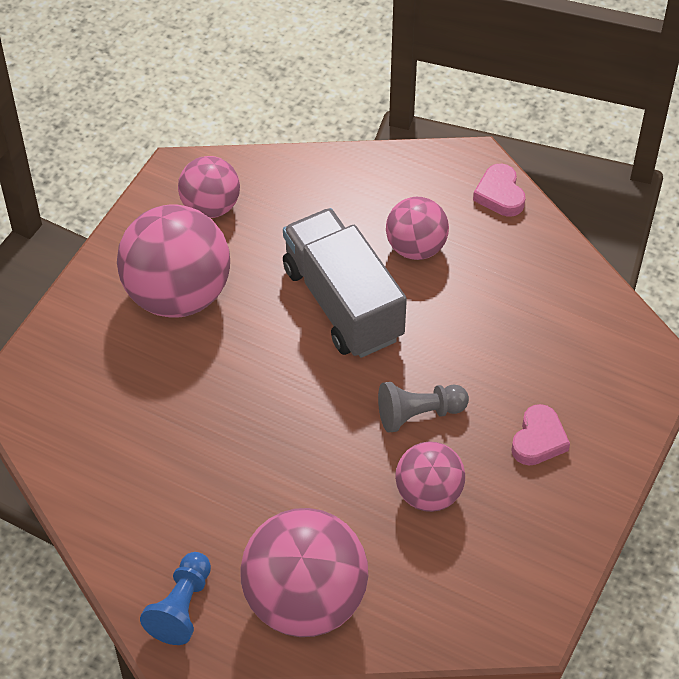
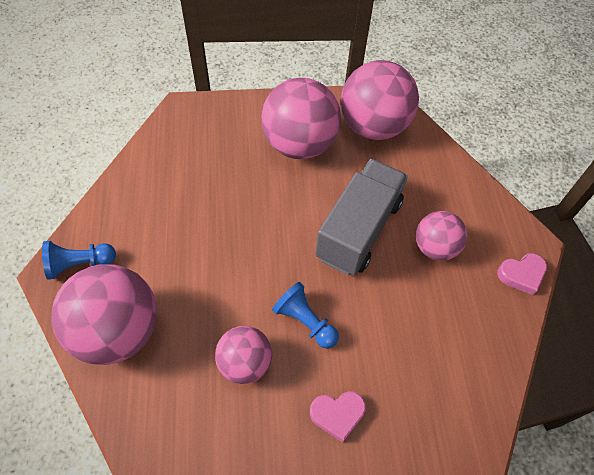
camera: 55 degrees right, 5 degrees up
pink ball [178,156,240,218] -> pink ball [341,60,419,140], size x1.73
grey pawn [378,382,469,433] -> blue pawn [272,282,339,349]
pink heart [473,164,525,217] -> pink heart turned 150 degrees counterclockwise [497,253,547,295]

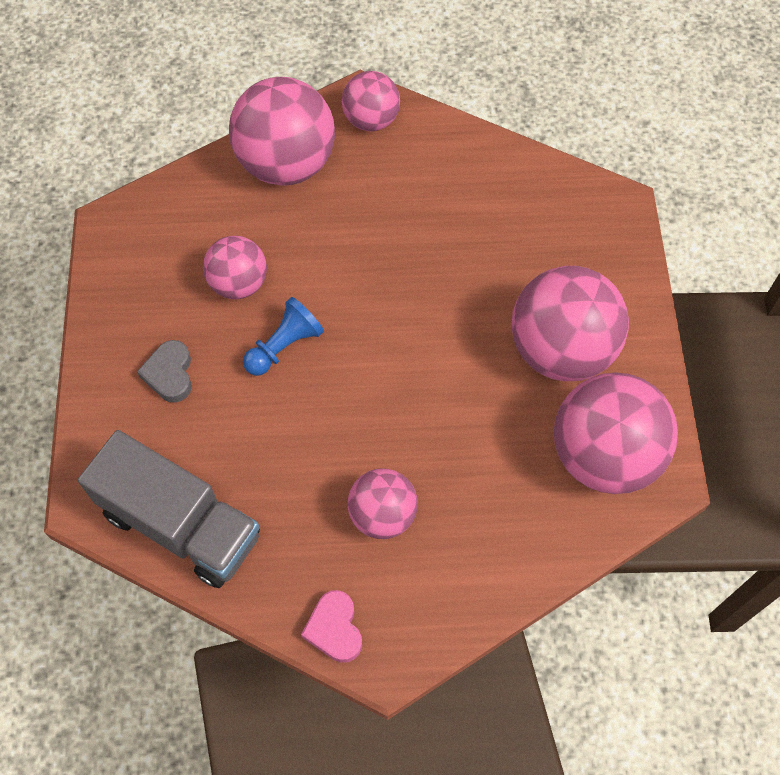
camera: 95 degrees right, 5 degrees up
blue pawn [42,241,116,280] -> pink ball [342,71,400,132]
pink heart [310,391,366,443] -> grey heart [137,340,192,403]
grey truck [315,159,408,275] -> grey truck moved to [78,430,260,588]

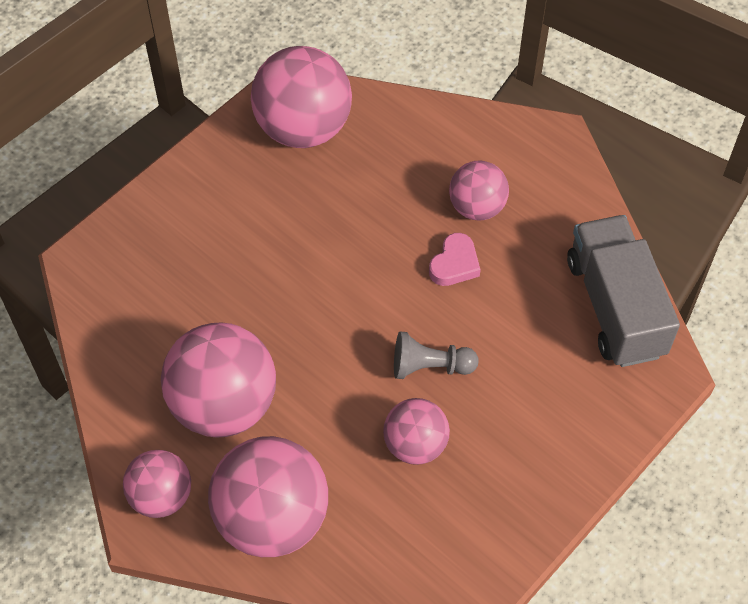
camera: 135 degrees left, 5 degrees down
grey heart [137,340,192,403] -> none
blue pawn [243,297,324,376] -> grey pawn [394,331,479,379]
pink heart [301,590,362,663] -> pink heart moved to [429,233,481,286]
pink ball [512,266,629,381] -> pink ball moved to [161,322,276,438]

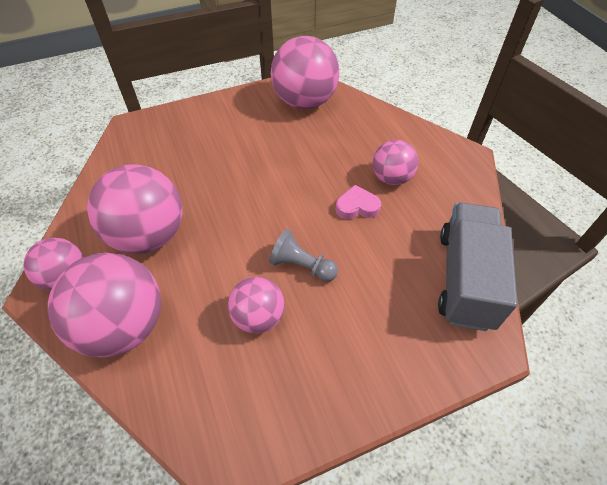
camera: 25 degrees right, 5 degrees down
pink heart [429,233,481,286] -> pink heart turned 150 degrees counterclockwise [336,185,381,219]

